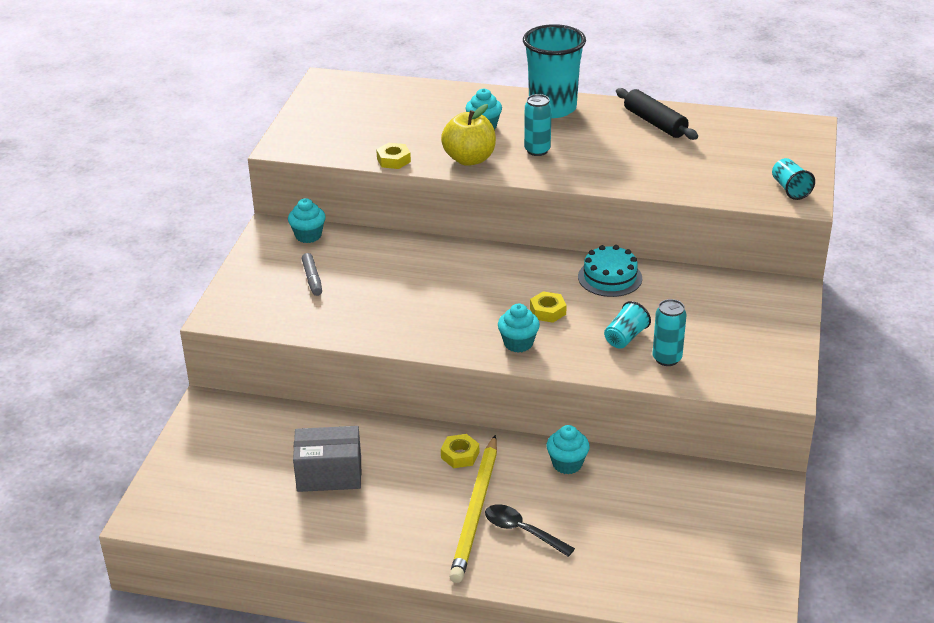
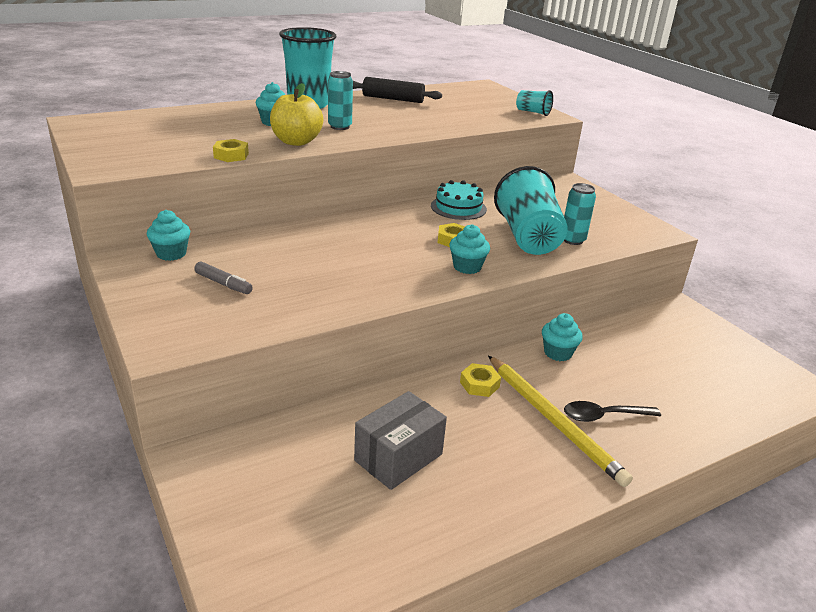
camera: 45 degrees left, 5 degrees down
turquoise cup [604,301,651,349] -> turquoise cup [494,166,568,255], size x2.12

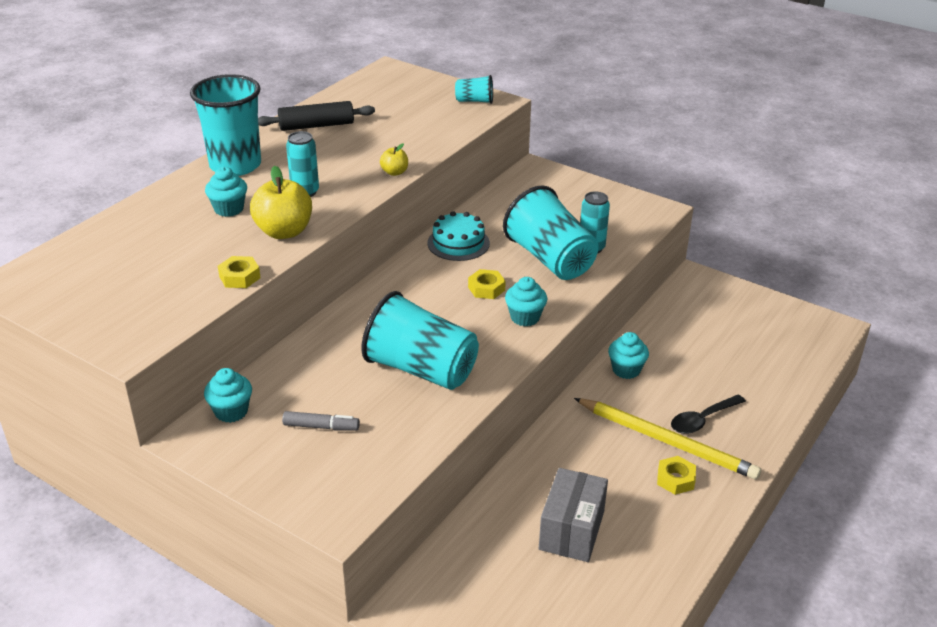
camera: 25 degrees left, 5 degrees up
yellow nut [460,363,501,397] -> yellow nut moved to [657,456,696,495]
none -> turquoise cup [361,291,479,390]
none -> yellow apple [380,143,408,176]

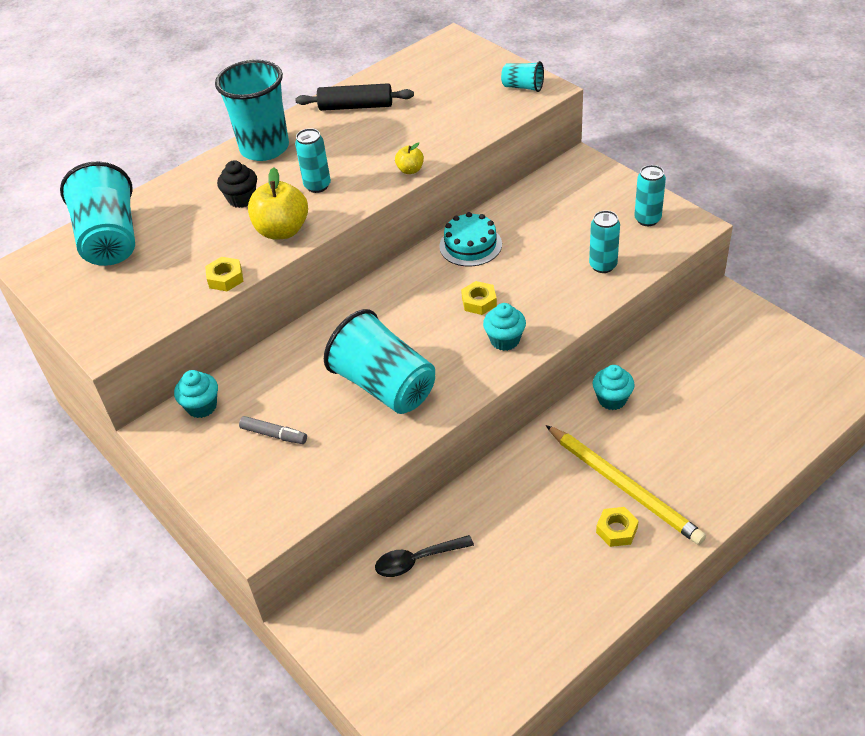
camera: 20 degrees right, 10 degrees up
turquoise cupcake [205,167,247,217] -> black cupcake [217,160,257,208]
turquoise cup [503,185,599,280] -> turquoise cup moved to [60,161,135,266]
grey box [539,468,608,562] -> none
black spoon [671,395,746,434] -> black spoon moved to [375,535,474,577]
none -> turquoise can [634,165,666,226]

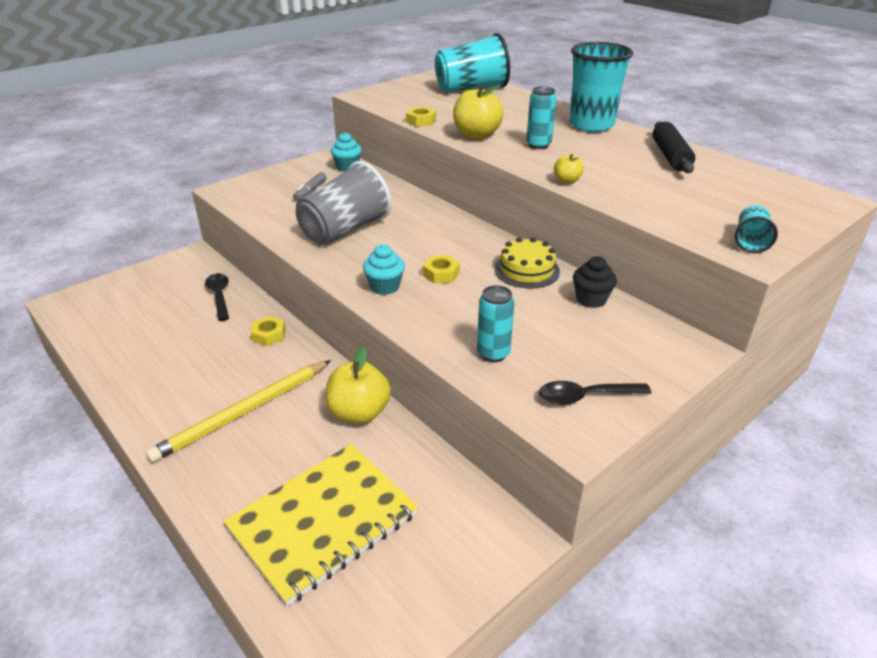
camera: 85 degrees right, 10 degrees down
black cupcake [217,160,257,208] -> black cupcake moved to [573,256,617,308]
turquoise cup [324,309,435,414] -> grey cup [296,161,391,245]
turquoise cake [439,212,502,266] -> yellow cake [494,237,560,289]
turquoise cupcake [592,365,635,410] -> yellow apple [326,347,391,424]
yellow nut [596,507,639,547] -> yellow nut moved to [251,316,286,346]
turquoise can [634,165,666,226] -> black spoon [539,381,651,405]
none -> yellow notebook [223,444,418,606]

